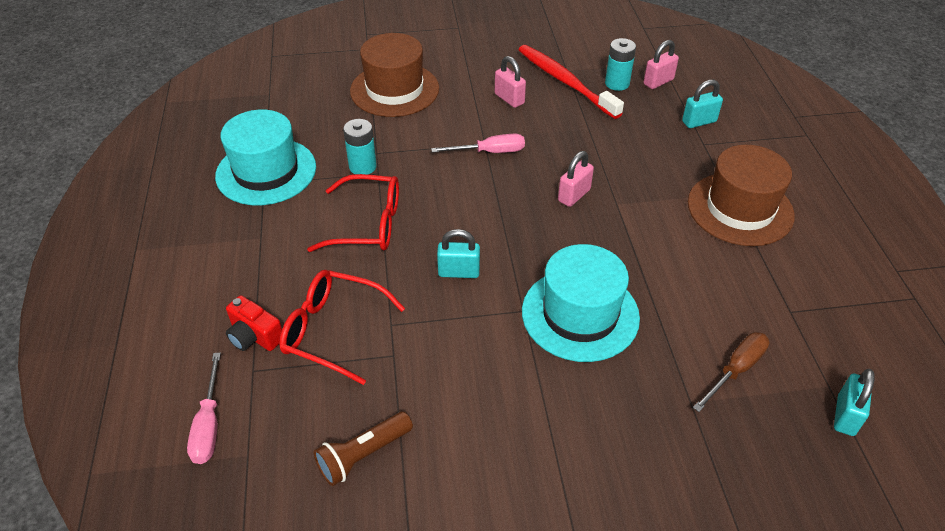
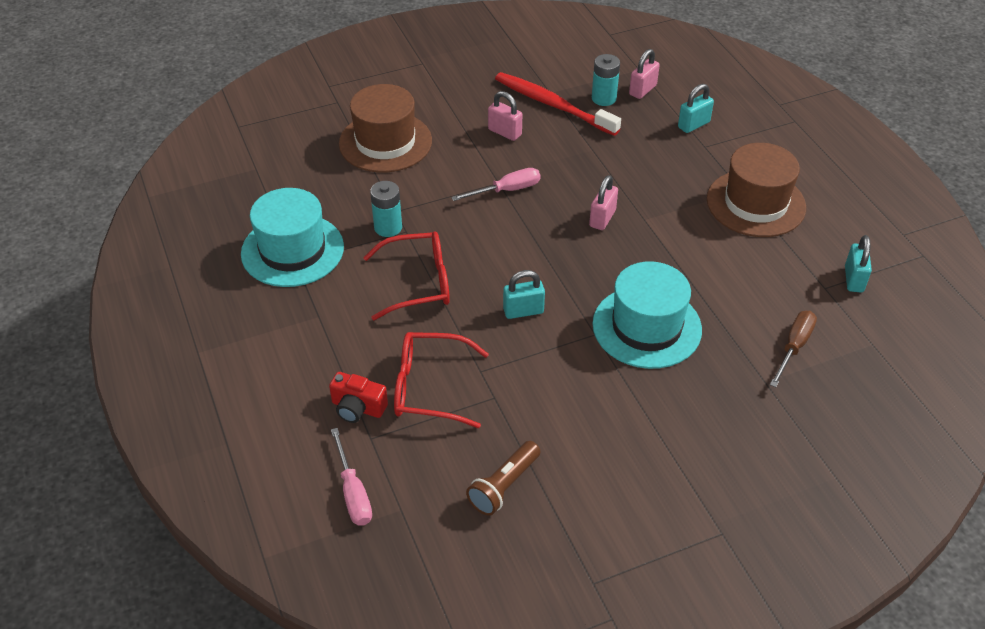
camera: 15 degrees left, 0 degrees up
turquoise padlock [834,369,875,436] -> turquoise padlock moved to [845,235,872,292]

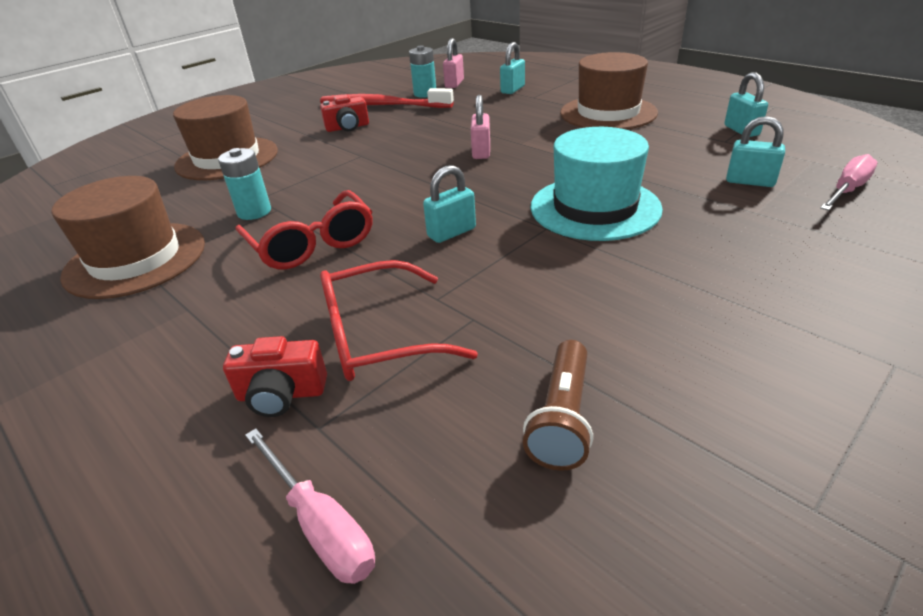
camera: 20 degrees left, 10 degrees down
turquoise hat [241,188,344,287] -> brown hat [51,176,205,299]
red glasses [363,231,450,320] -> red glasses turned 90 degrees clockwise [236,190,373,269]
pink screwdriver [451,168,540,201] -> pink screwdriver moved to [820,154,877,211]
pink padlock [488,91,522,141] -> red camera [320,94,369,132]
brown screwdriver [770,311,817,387] -> turquoise padlock [726,116,785,187]

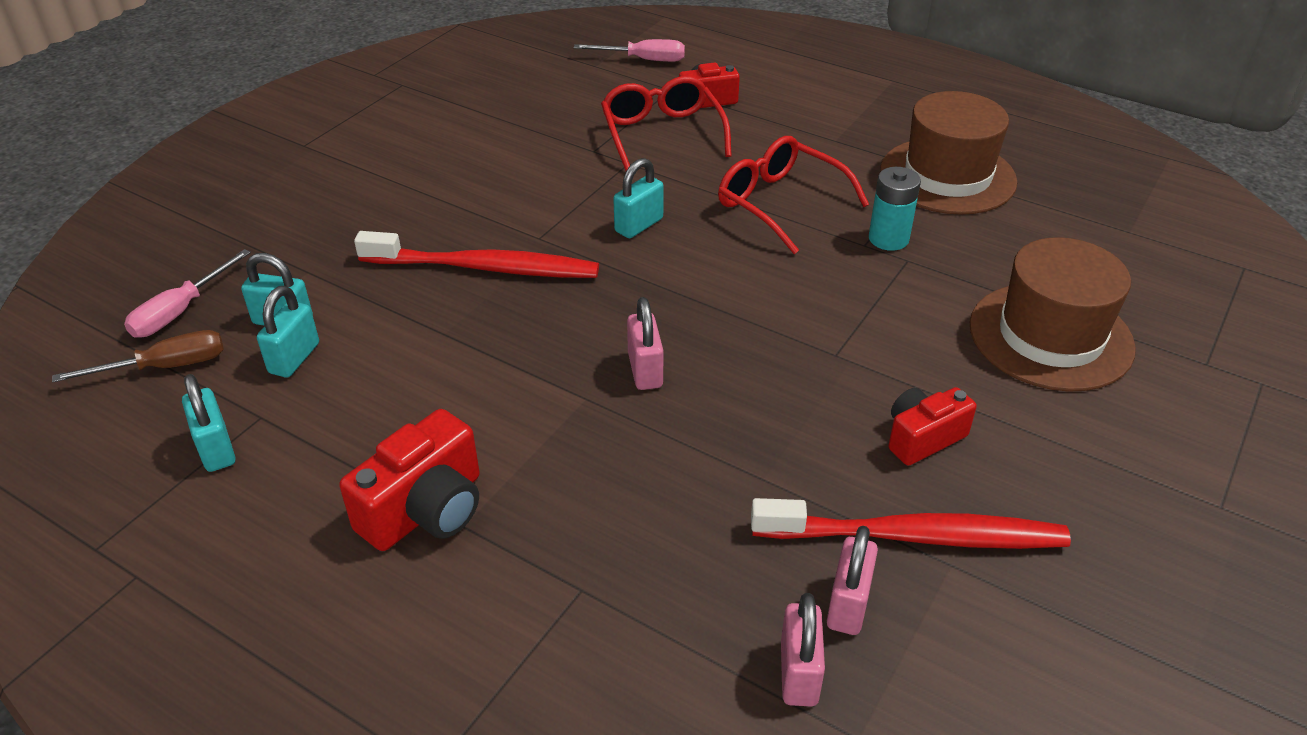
camera: 165 degrees right, 5 degrees up
pink screwdriver [245,428,375,584] -> pink screwdriver turned 150 degrees clockwise [574,39,685,62]
red glasses [320,260,478,381] -> red glasses turned 75 degrees counterclockwise [601,76,732,171]
turquoise battery [409,46,436,98] -> pink padlock [827,526,878,635]
turquoise padlock [500,42,525,94] -> turquoise padlock moved to [257,286,319,378]
brown flashlight [523,340,593,471] -> none
turquoise hat [530,127,663,241] -> red toothbrush [354,231,599,278]
brown hat [560,52,658,130] -> red camera [339,409,480,551]
none -> brown screwdriver [52,330,224,382]

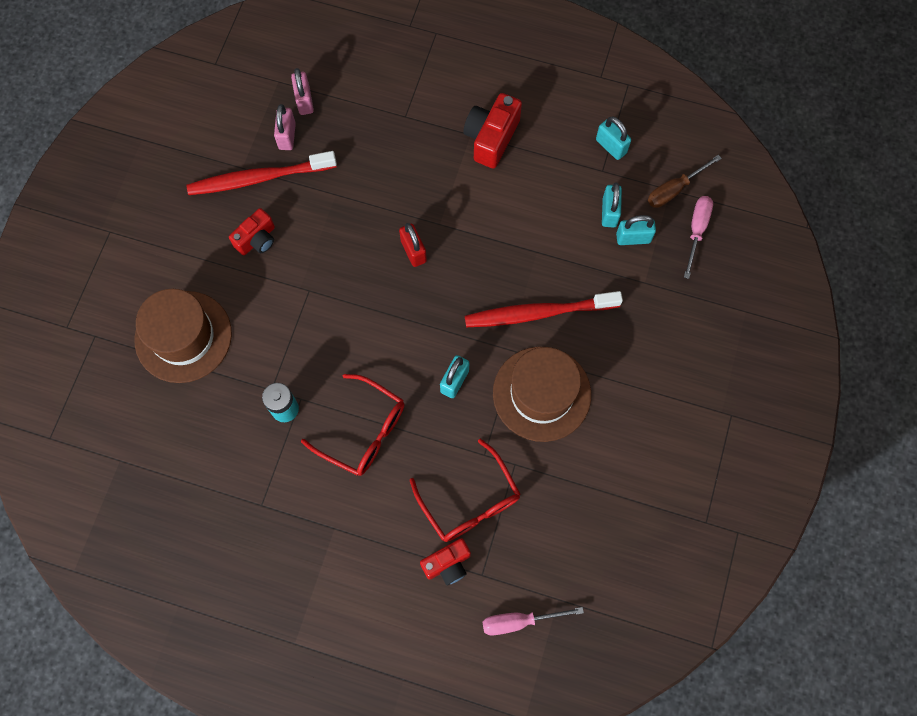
camera: 165 degrees right, 30 degrees up
pink padlock [627,297,664,390] -> red padlock [399,223,427,267]
brown hat [880,91,1017,215] -> brown hat moved to [493,347,591,442]

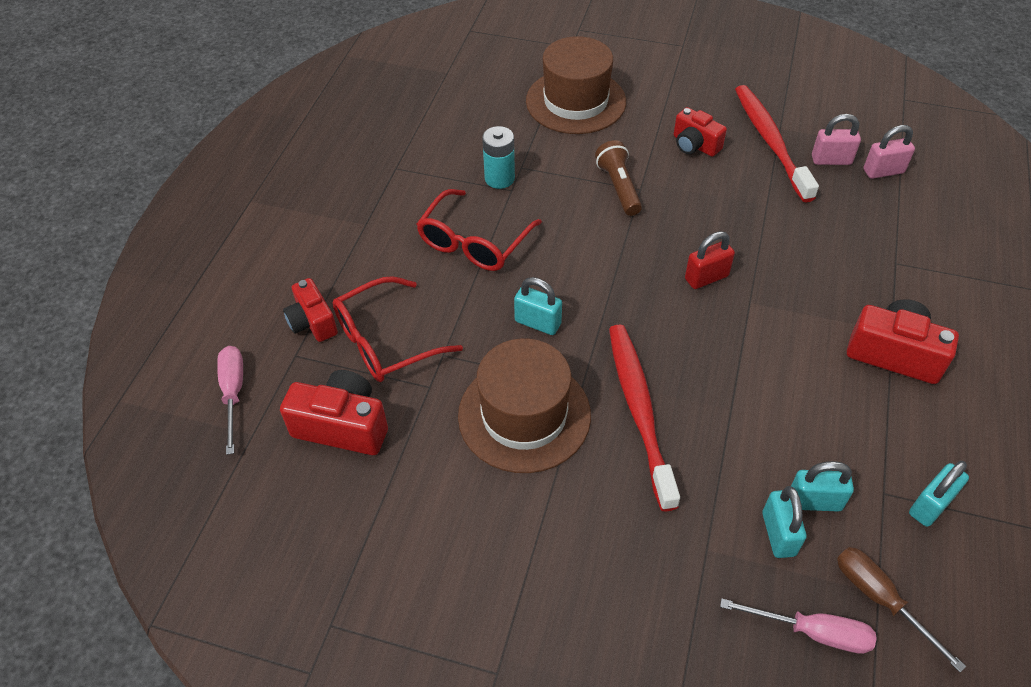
camera: 90 degrees right, 20 degrees down
none -> red camera [280,370,388,455]
none -> brown flashlight [595,140,642,216]

